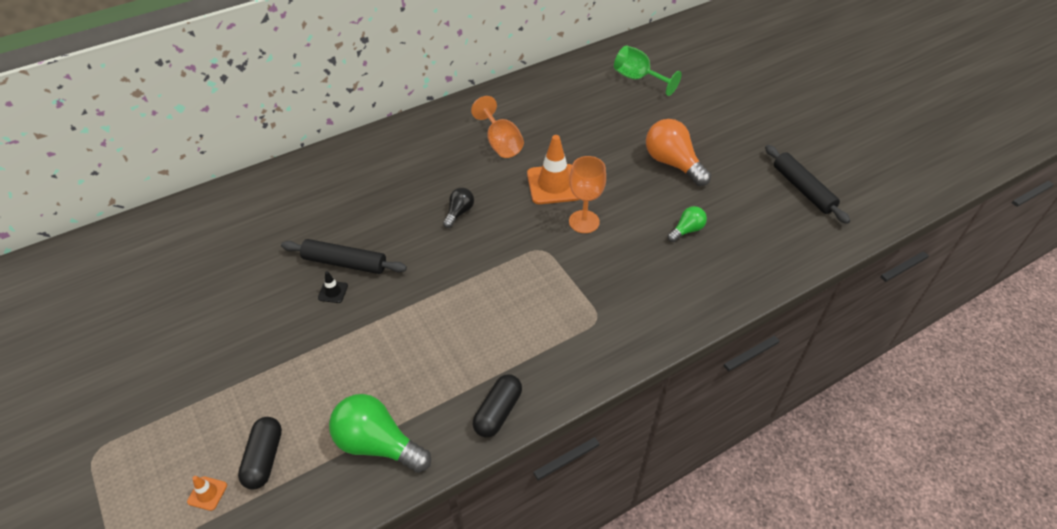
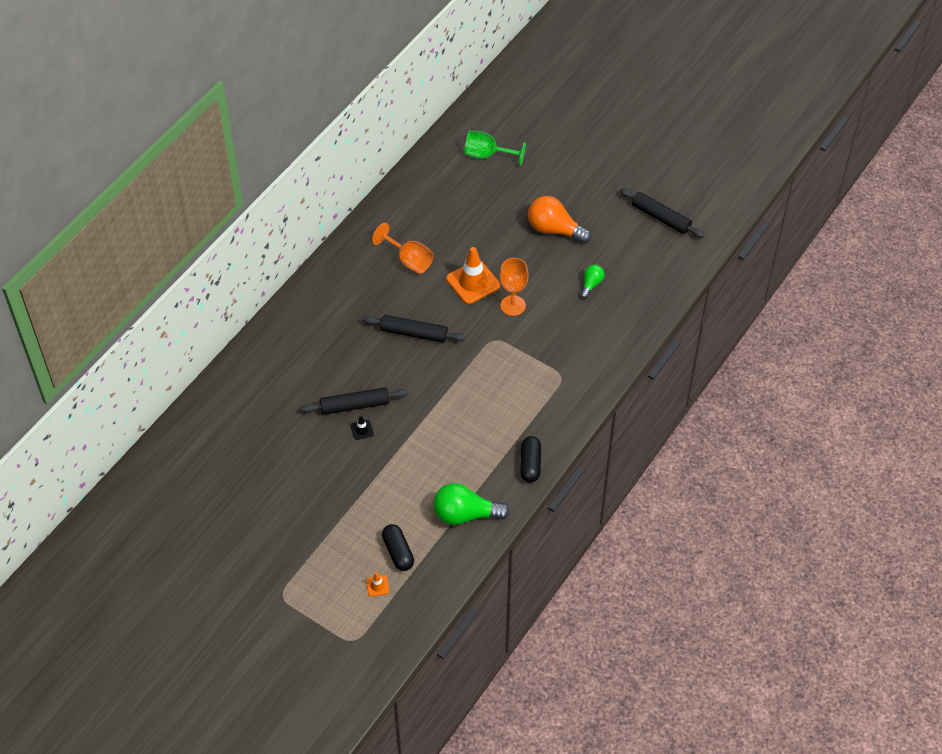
camera: 25 degrees left, 5 degrees up
black light bulb [443,188,474,228] -> black rolling pin [363,315,465,343]

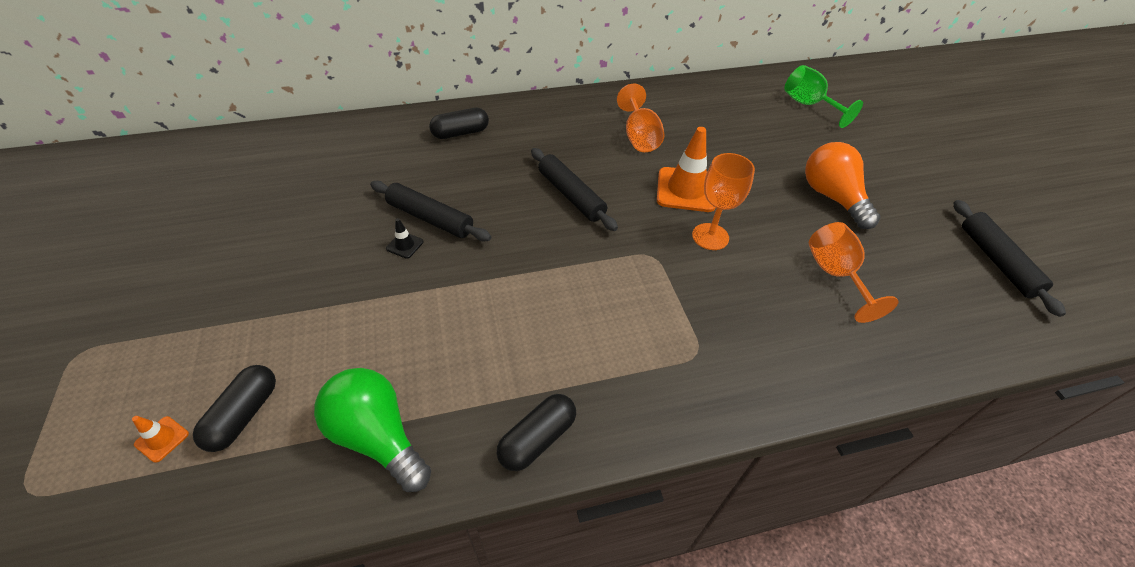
camera: 40 degrees right, 5 degrees down
green light bulb [580,265,605,299] -> orange goblet [809,222,899,323]
none -> black capsule [429,108,489,139]

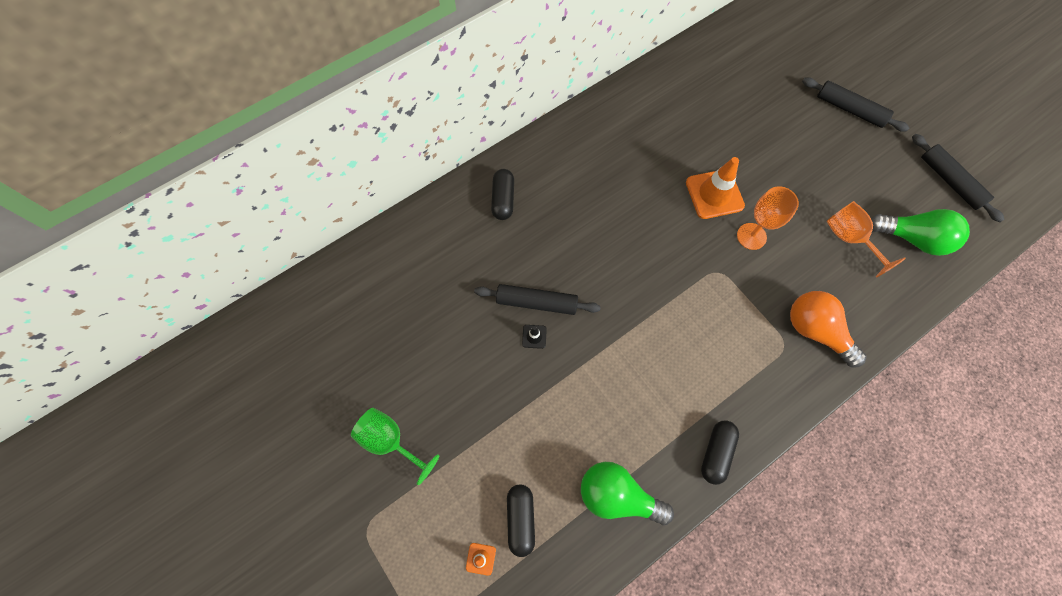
camera: 20 degrees left, 20 degrees up
black capsule [429,108,489,139] -> black capsule turned 45 degrees counterclockwise [491,169,514,220]
black rolling pin [531,148,618,231] -> black rolling pin moved to [802,77,909,131]
orange goblet [617,84,664,152] -> none
green goblet [784,65,863,128] -> green goblet moved to [351,408,440,485]
orange light bulb [805,142,880,229] -> orange light bulb moved to [790,291,867,367]
none -> green light bulb [871,209,970,256]

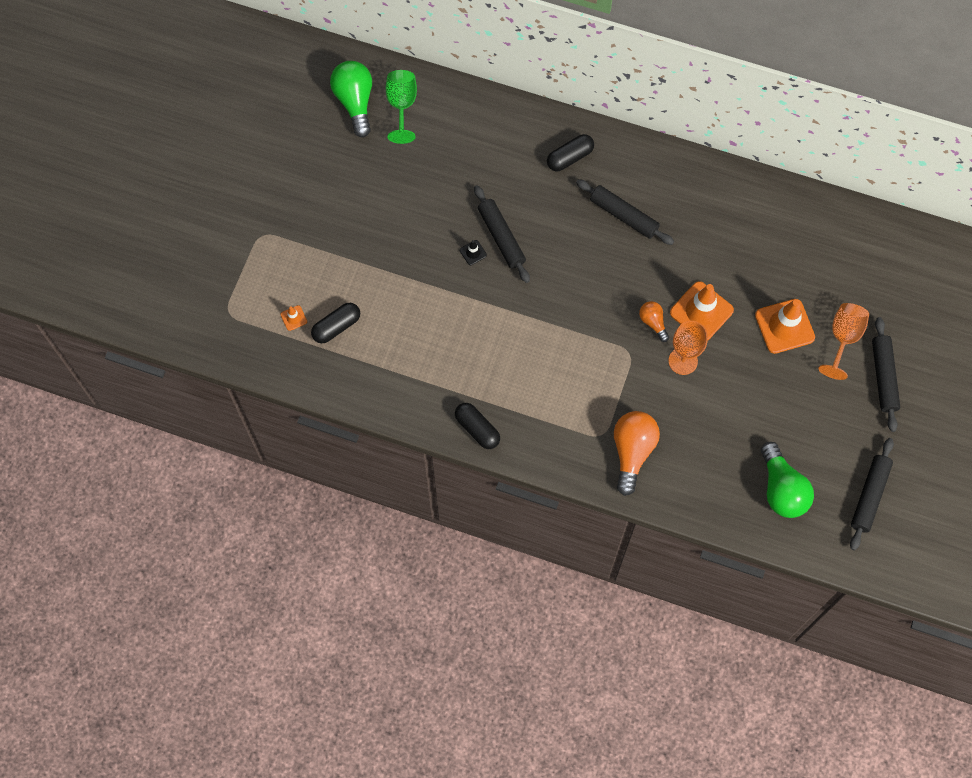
camera: 55 degrees right, 0 degrees up
green goblet [351,408,440,485] -> green goblet moved to [386,70,417,144]
green light bulb [581,462,674,525] -> green light bulb moved to [330,61,372,137]
black capsule [701,420,739,485] -> black capsule turned 60 degrees clockwise [455,403,500,449]
orange goblet [826,201,906,277] -> orange goblet moved to [818,303,869,380]
none -> black rolling pin [576,179,674,245]
none -> orange light bulb [639,301,669,342]
none -> orange traffic cone [755,299,815,354]

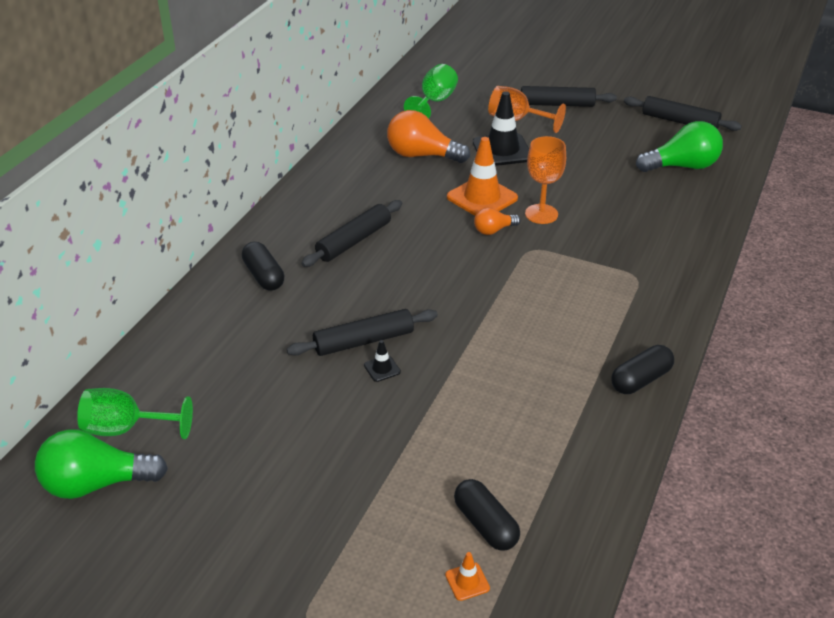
camera: 85 degrees left, 30 degrees down
orange light bulb [614,411,660,496] -> orange light bulb moved to [387,110,470,163]
orange traffic cone [755,299,815,354] -> black traffic cone [473,91,529,166]
none -> green goblet [404,64,458,119]

